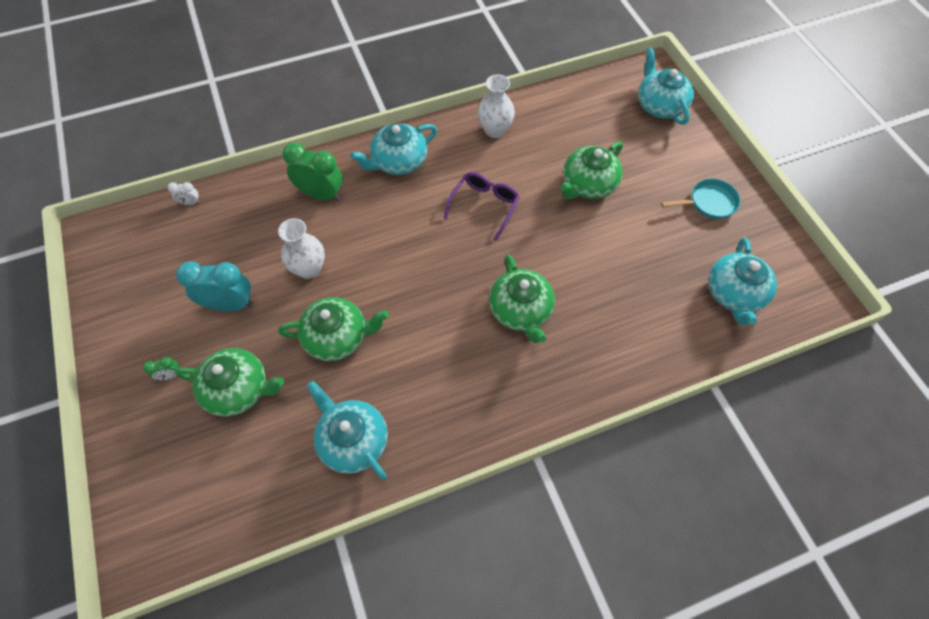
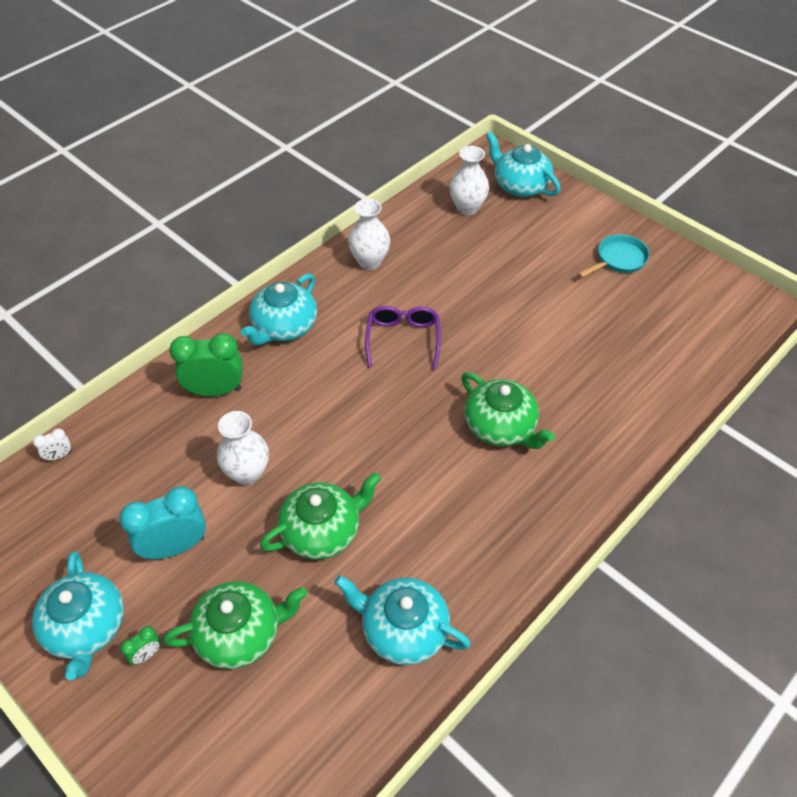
camera: 25 degrees left, 10 degrees down
green teapot [560,142,623,199] -> none
turquoise teapot [708,237,777,325] -> turquoise teapot moved to [32,551,124,680]
none -> white vase [449,146,489,216]

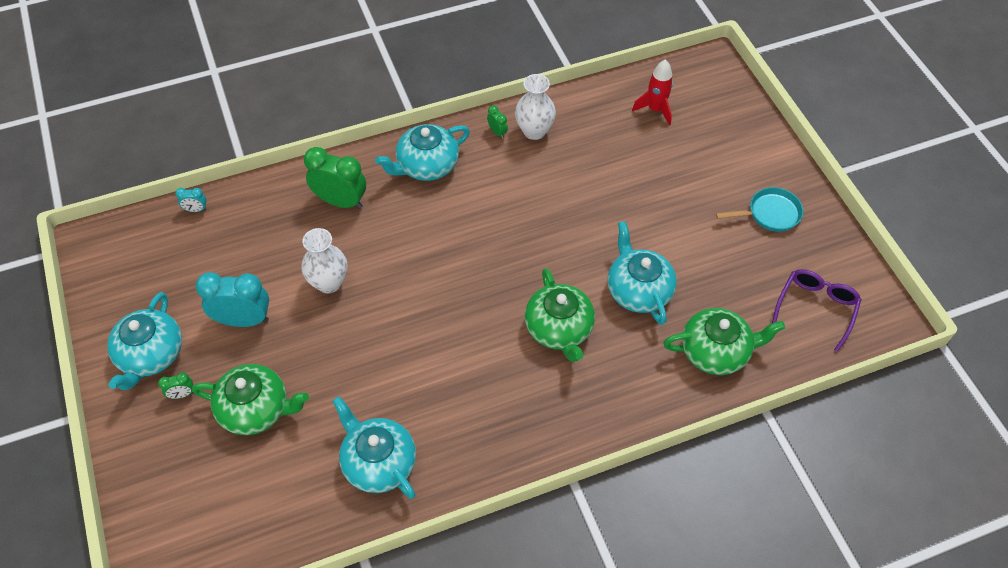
camera: 25 degrees right, 5 degrees up
white clock [33,428,72,461] -> turquoise clock [175,188,207,212]
green teapot [260,473,381,560] -> green teapot moved to [663,308,785,375]
purple glasses [365,306,441,369] -> purple glasses moved to [772,269,862,352]
white vase [449,146,489,216] -> red rocket [632,59,673,125]
turquoise teapot [486,132,561,197] -> turquoise teapot moved to [607,221,677,325]
none -> green clock [487,105,508,139]

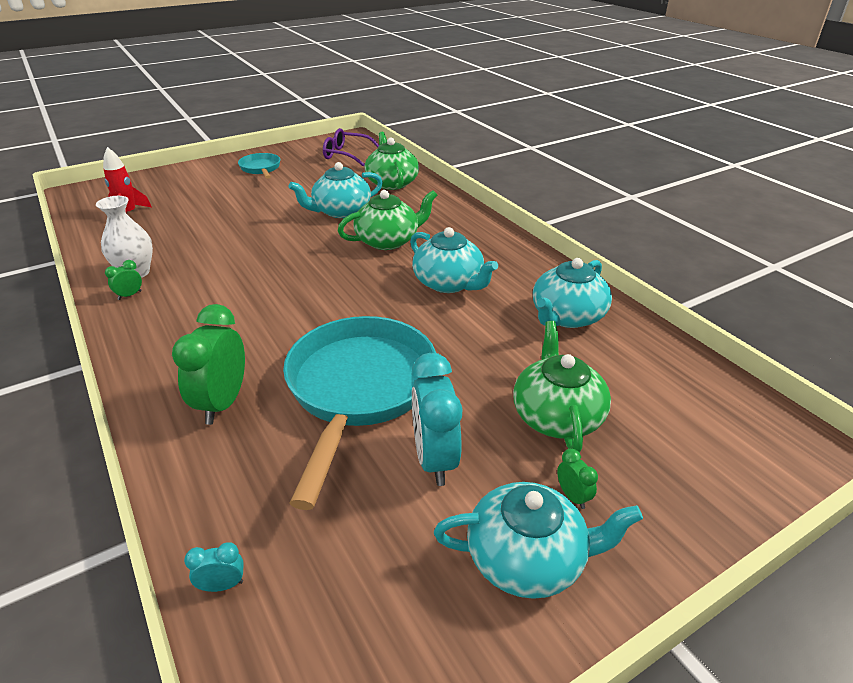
camera: 100 degrees left, 20 degrees down
turquoise clock [175,188,207,212] -> turquoise clock turned 90 degrees counterclockwise [184,542,244,592]
white vase [301,228,348,293] -> turquoise pan [283,316,436,510]
turquoise teapot [375,124,470,181] -> turquoise teapot moved to [410,227,498,293]

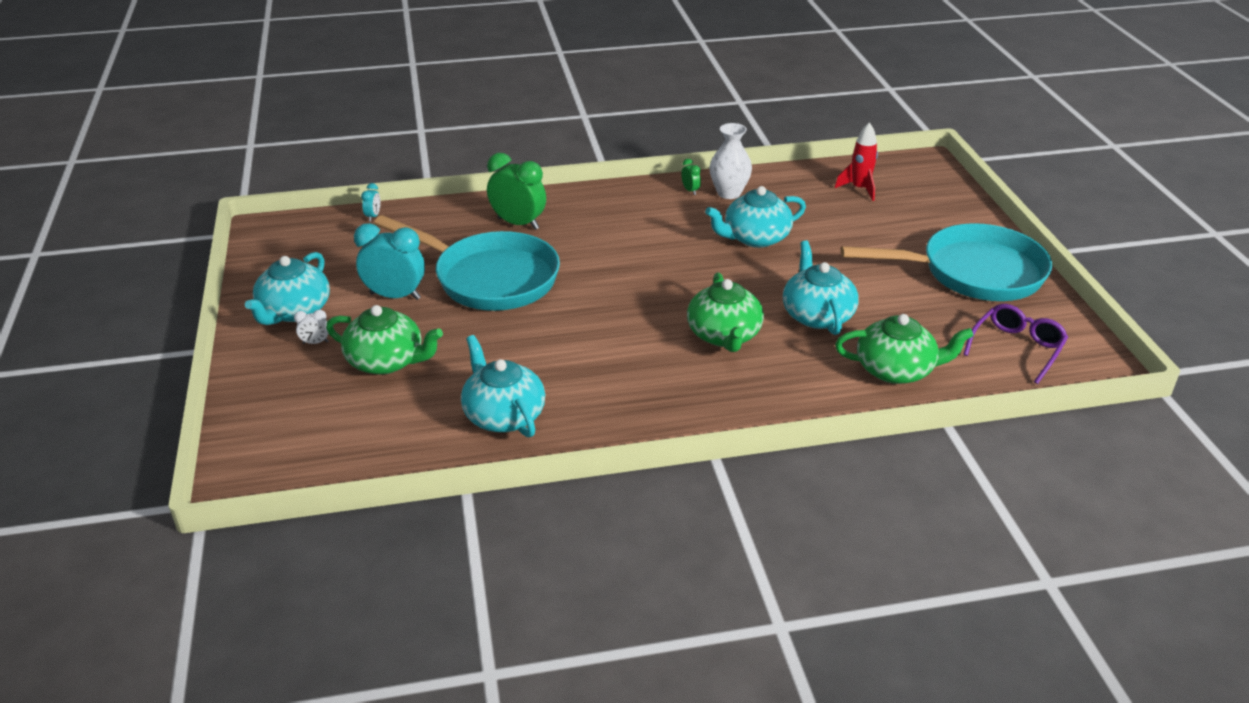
camera: 110 degrees right, 0 degrees up
turquoise pan [238,153,280,179] -> turquoise pan [841,223,1052,301], size x2.12
turquoise teapot [410,227,498,293] -> turquoise teapot moved to [705,186,806,248]
green clock [557,448,598,509] -> white clock [294,310,329,344]

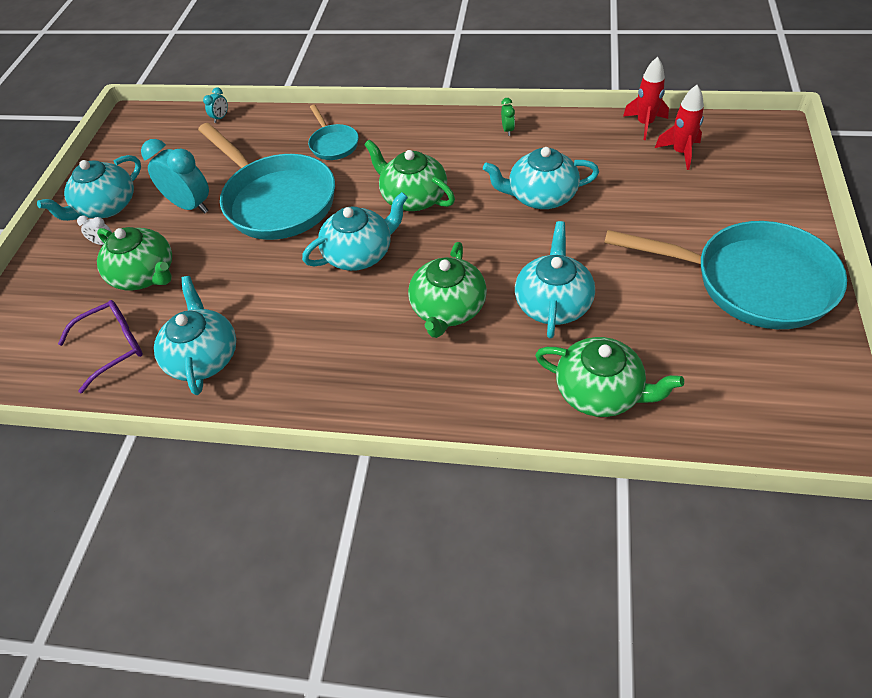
camera: 25 degrees right, 15 degrees up
green clock [487,153,546,230] -> turquoise pan [308,105,359,160]
white vase [709,123,752,199] -> none
purple glasses [963,304,1068,384] -> purple glasses moved to [58,300,143,393]
none -> turquoise teapot [302,192,408,271]
none -> green teapot [364,140,455,211]
none -> red rocket [623,57,669,140]

